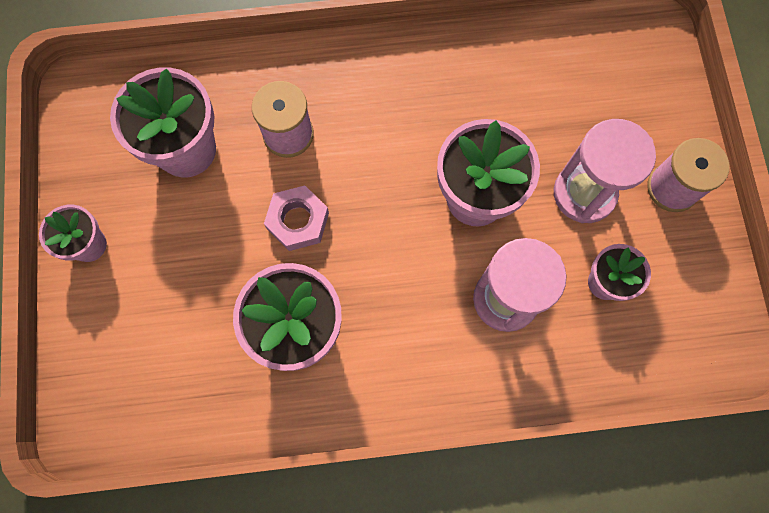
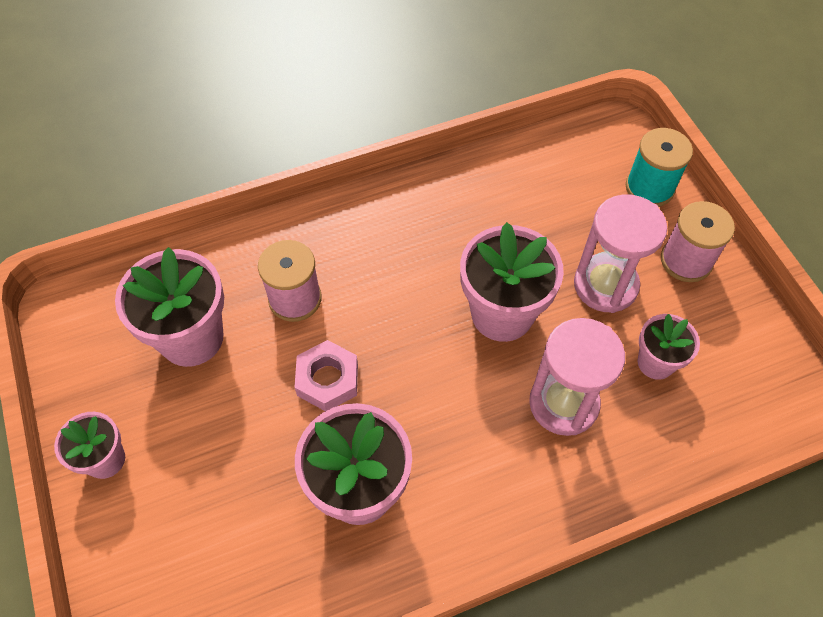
camera: 15 degrees left, 15 degrees down
none -> turquoise spool [626,128,693,207]

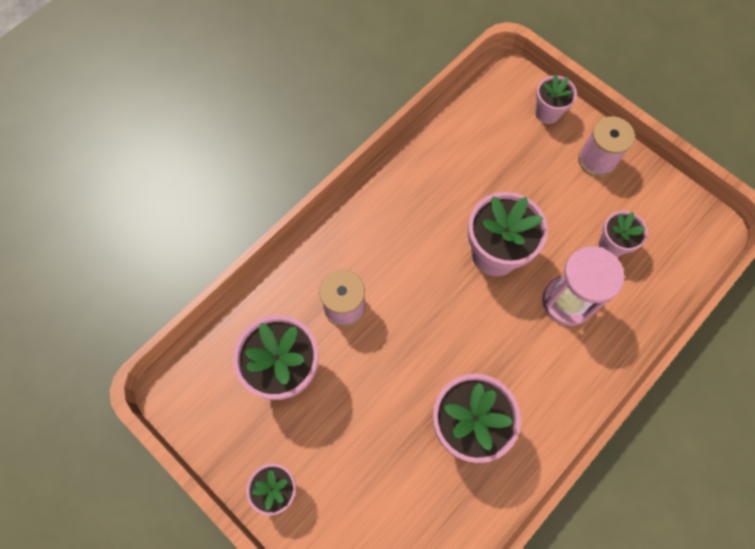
camera: 25 degrees left, 10 degrees up
pink nut [295,340,358,411] -> none
pink hourglass [574,194,667,313] -> none
turquoise spool [626,128,693,207] -> pink flower pot [535,74,577,124]

